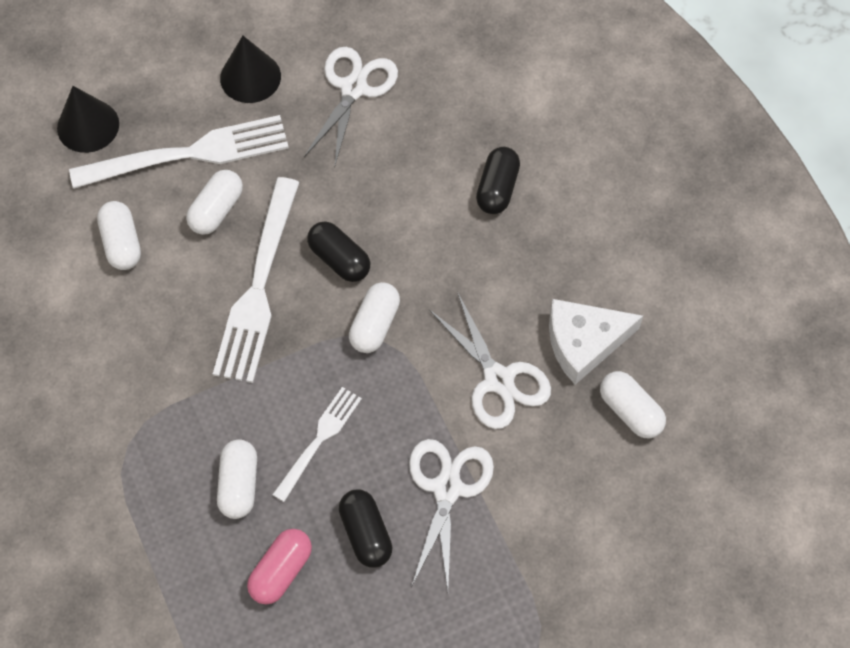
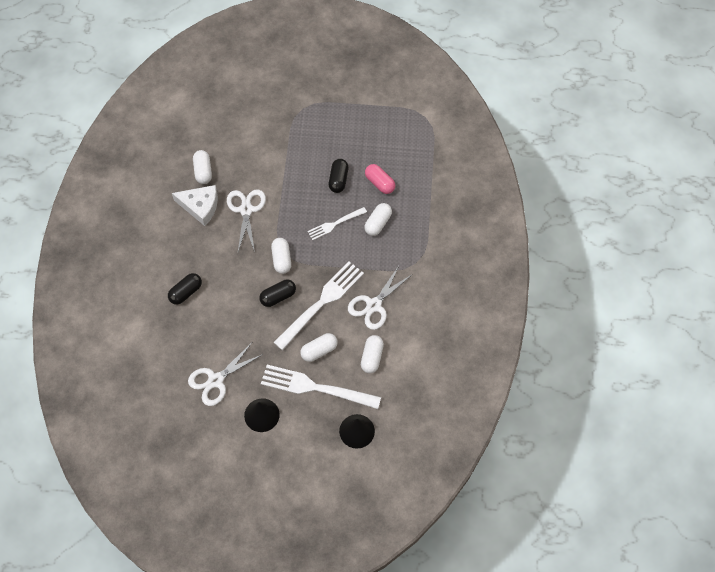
camera: 150 degrees left, 0 degrees up
pink capsule [247,529,312,605] -> pink capsule turned 75 degrees clockwise [365,164,395,194]
black capsule [307,221,370,282] -> black capsule turned 75 degrees clockwise [259,280,296,307]
white capsule [349,282,400,353] -> white capsule turned 60 degrees counterclockwise [271,238,291,274]
white scissors [409,439,494,590] -> white scissors moved to [348,264,413,330]

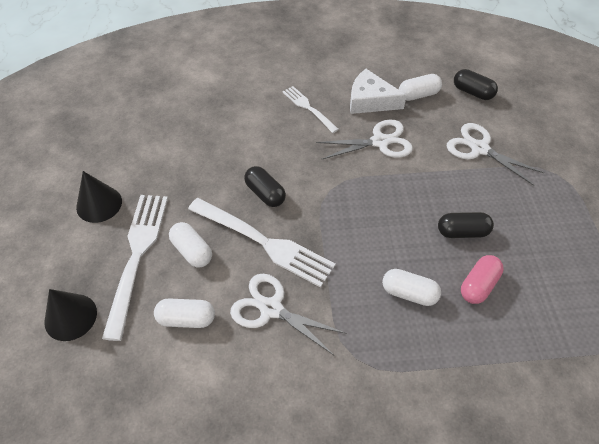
camera: 80 degrees right, 10 degrees down
black capsule [168,273,202,305] -> black capsule moved to [454,69,498,100]
white cheese [172,185,218,226] -> white cheese turned 105 degrees clockwise [350,69,407,114]
white scissors [188,344,263,406] -> white scissors moved to [447,123,544,186]
white capsule [271,238,291,274] -> none
white fork [307,207,367,240] -> white fork moved to [282,86,339,133]

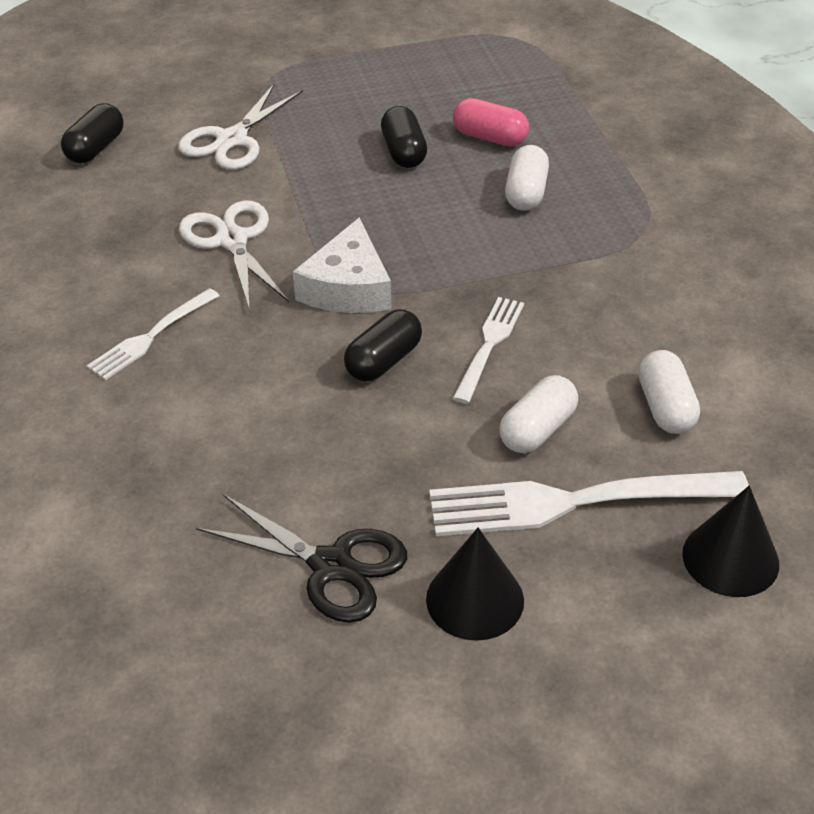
camera: 100 degrees left, 10 degrees down
white fork [188,198,336,288] -> white fork [452,297,524,404], size x0.56
white scissors [230,274,347,355] -> none
white cheese [350,69,407,114] -> white cheese moved to [293,217,391,313]
white capsule [399,74,442,101] -> none
none -> black scissors [196,493,407,623]

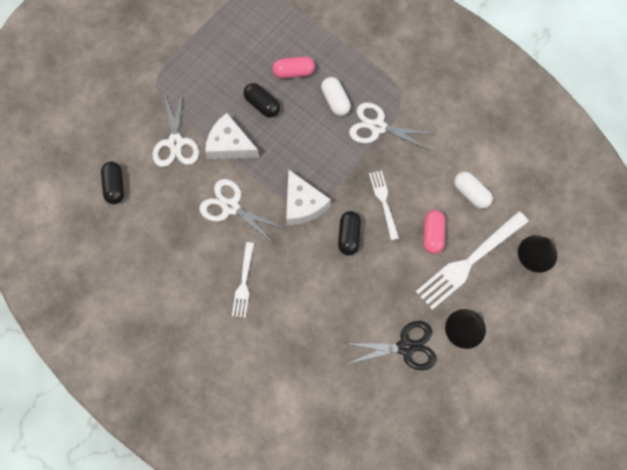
camera: 35 degrees left, 25 degrees up
white capsule [499,375,578,453] -> pink capsule [423,210,445,254]
none -> white cheese [205,113,259,159]
none -> white scissors [349,102,434,151]

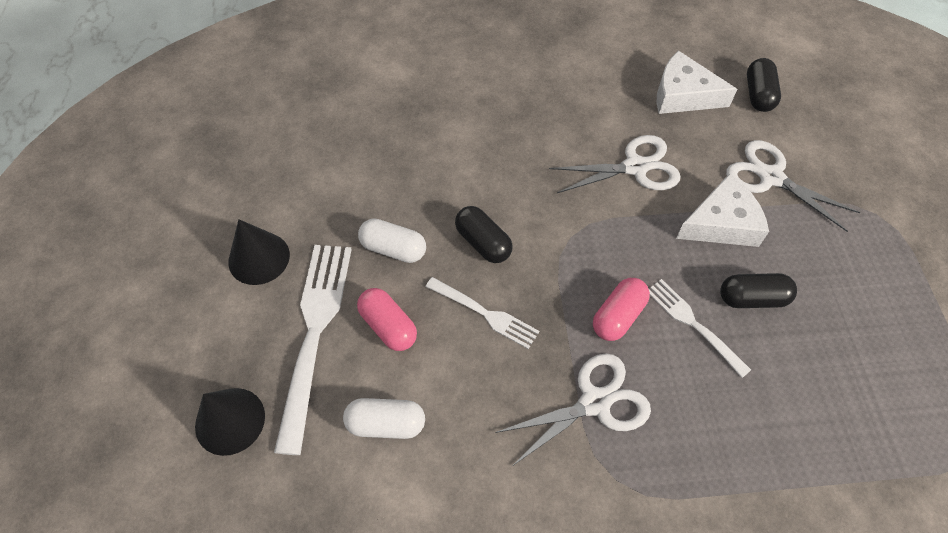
camera: 135 degrees right, 10 degrees down
black capsule [101,162,124,204] -> black capsule turned 60 degrees clockwise [747,58,781,112]
white fork [232,242,254,318] -> white fork moved to [649,279,751,378]
pink capsule [272,56,315,79] -> pink capsule moved to [593,278,650,341]
white cheese [286,169,331,225] -> white cheese moved to [657,51,737,114]
white capsule [321,77,351,116] -> white capsule moved to [358,218,426,263]
black scissors [343,321,437,370] -> none

